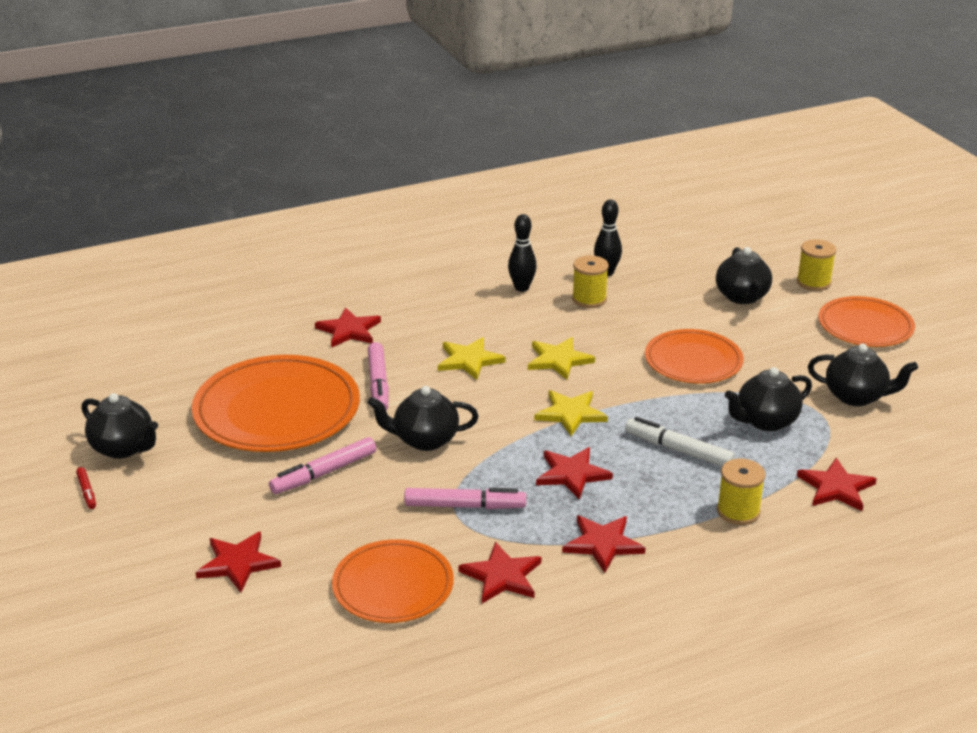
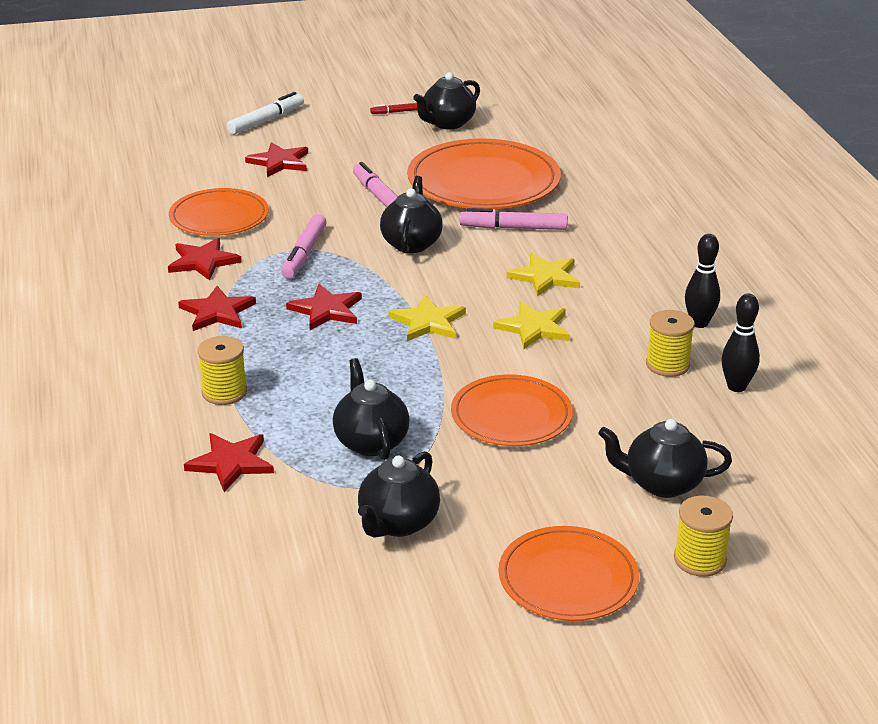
camera: 100 degrees right, 0 degrees up
red star [315,307,381,348] -> none
white marker [625,417,735,466] -> white marker moved to [227,92,304,135]

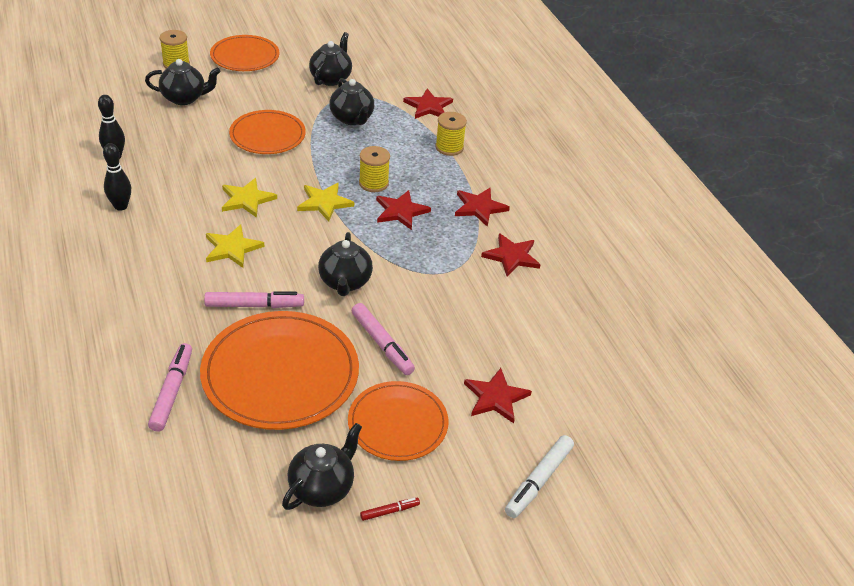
camera: 170 degrees right, 10 degrees up
orange plate [169,188,269,236] -> orange plate moved to [348,381,449,461]
pink marker [281,214,327,279] -> pink marker moved to [148,343,192,432]
yellow spool [646,310,695,377] -> yellow spool moved to [359,146,390,192]

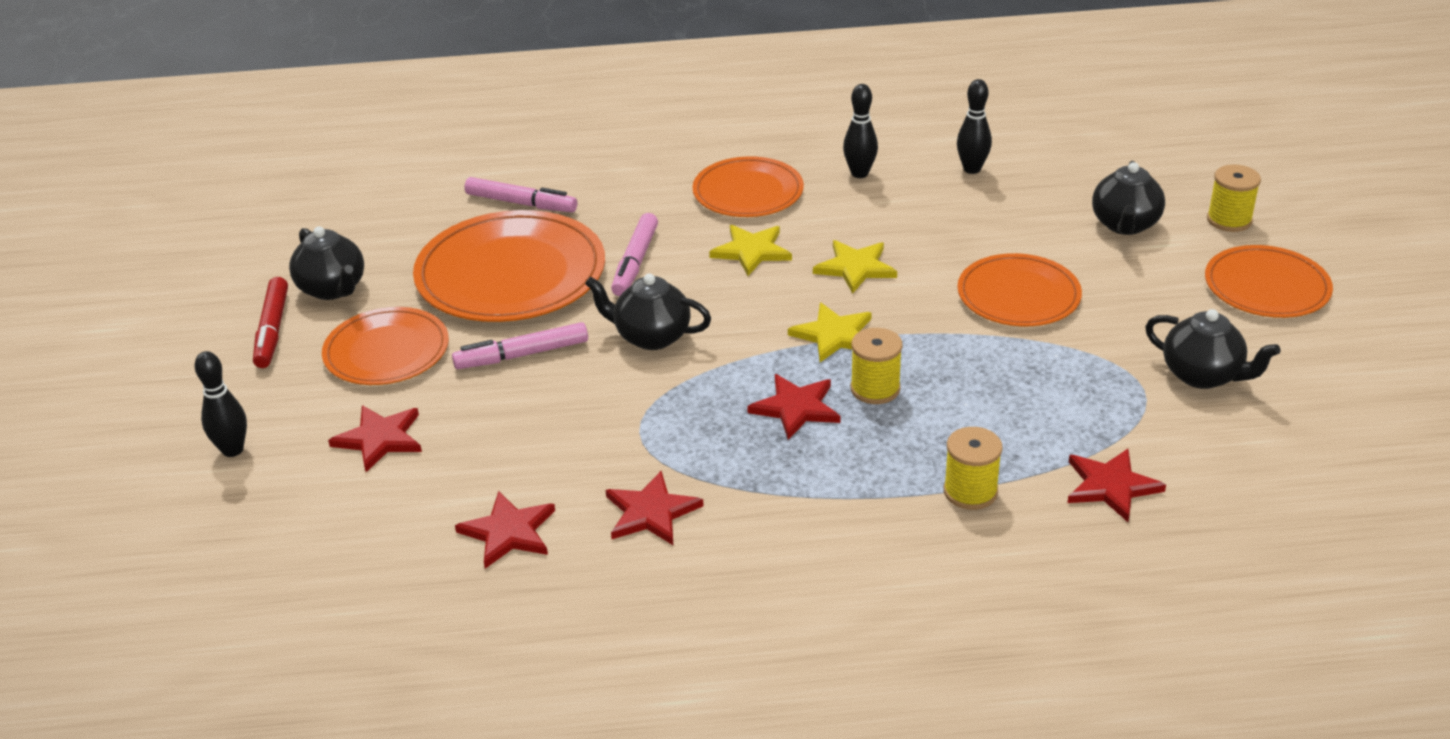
camera: 110 degrees right, 5 degrees down
black teapot [329,78,374,125] -> none
red marker [360,498,420,521] -> red marker [253,277,288,368], size x1.91
red star [455,188,510,227] -> red star moved to [455,491,555,569]
white marker [505,435,574,518] -> black bowling pin [194,351,247,457]
none -> orange plate [692,156,804,217]

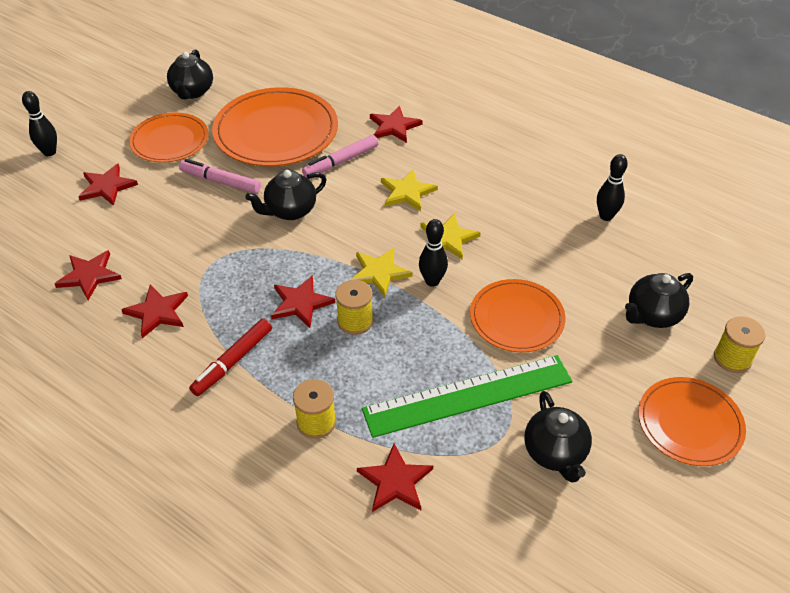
camera: 40 degrees right, 10 degrees up
red marker [253,277,288,368] -> red marker moved to [189,318,272,396]
pink marker [465,177,577,212] -> none
black teapot [585,274,711,350] -> black teapot turned 90 degrees counterclockwise [245,170,327,220]
orange plate [692,156,804,217] -> none
black bowling pin [843,84,878,178] -> black bowling pin moved to [419,219,448,287]
none -> green ruler [362,355,573,438]
none -> red star [370,106,423,143]

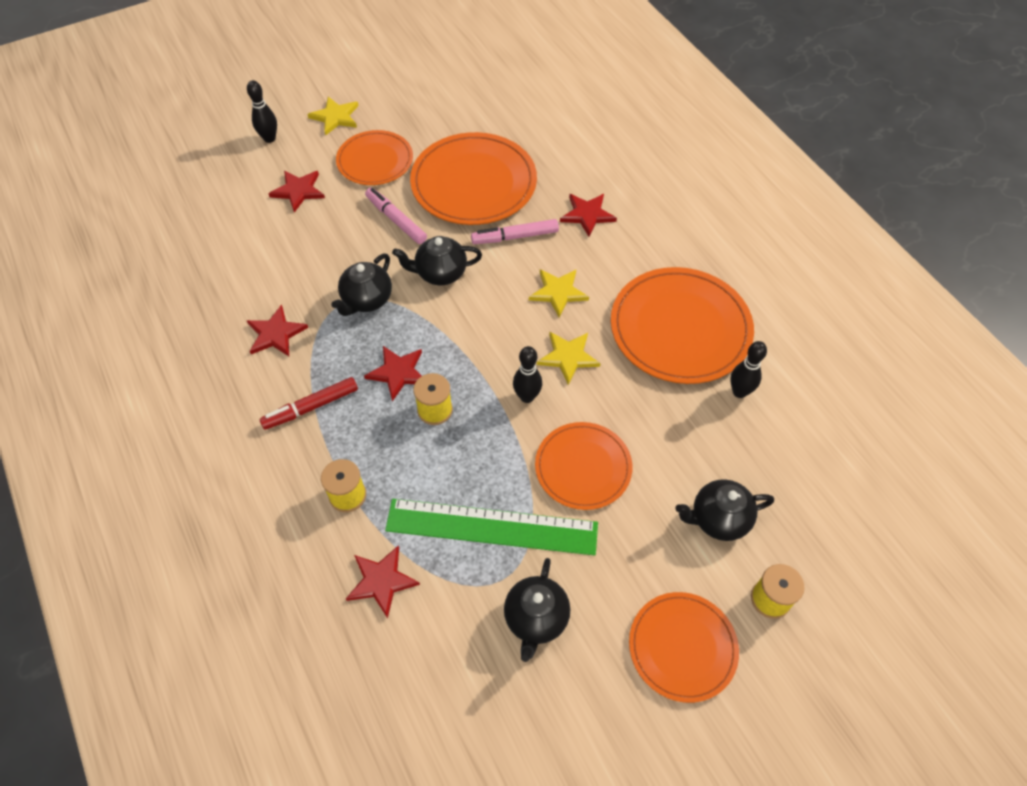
camera: 25 degrees right, 10 degrees up
red star [55,250,122,300] -> none
black teapot [167,50,213,99] -> black teapot moved to [331,254,392,316]
yellow star [350,248,413,297] -> yellow star moved to [307,97,358,135]
none -> orange plate [611,267,754,384]

